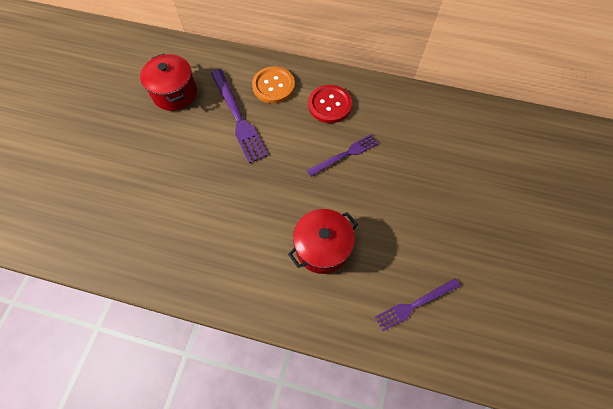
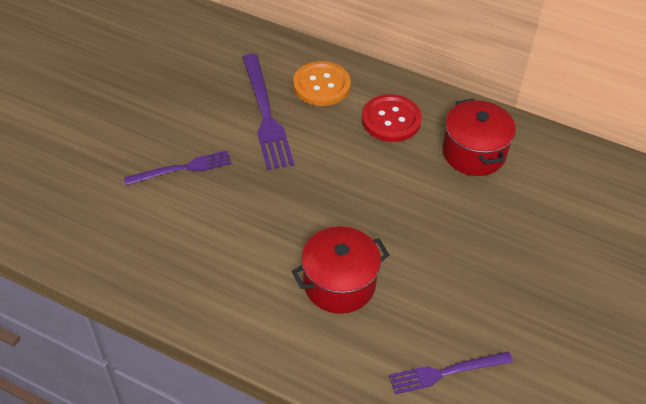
camera: 10 degrees right, 15 degrees down
red pot [140,53,197,111] -> red pot moved to [443,99,516,176]
purple fork [307,134,379,176] -> purple fork moved to [124,150,232,185]

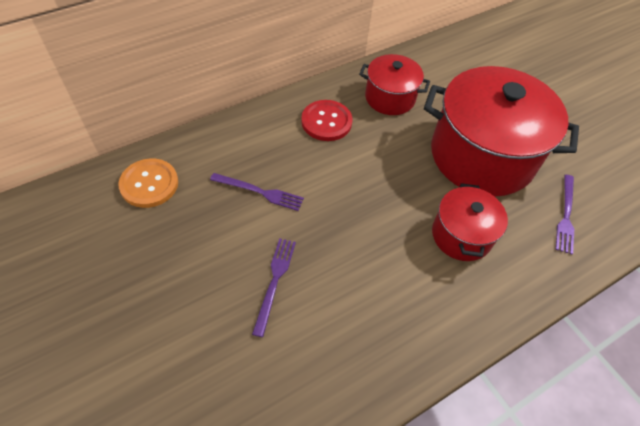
camera: 60 degrees left, 5 degrees up
purple fork [242,54,294,170] -> purple fork [210,173,304,211], size x0.64
orange button [293,61,351,106] -> orange button moved to [118,158,178,208]
none -> red pot [424,66,579,197]

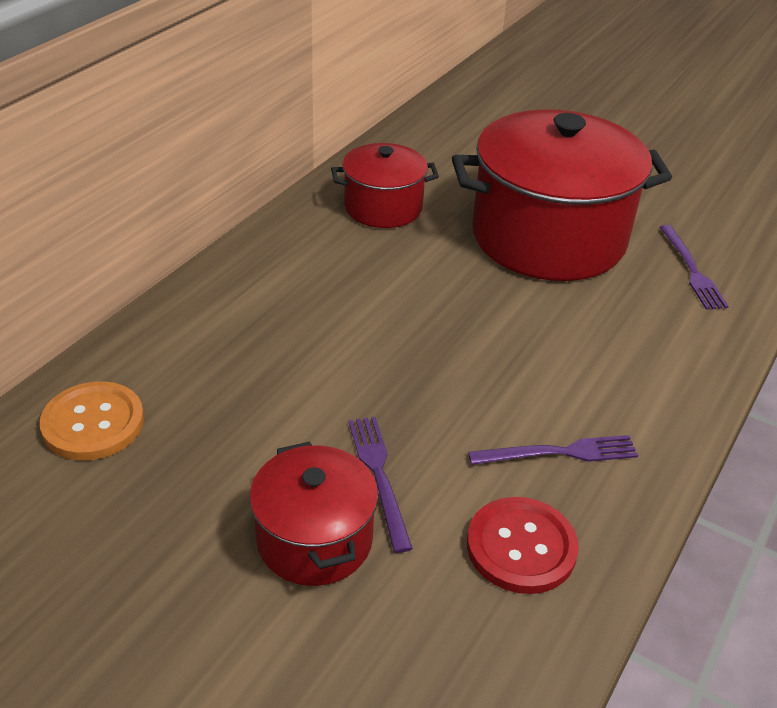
camera: 25 degrees left, 15 degrees down
purple fork [210,173,304,211] -> purple fork moved to [468,435,638,465]
red button [301,100,353,141] -> red button moved to [467,497,579,594]
red pot [432,183,508,261] -> red pot moved to [249,442,378,586]

